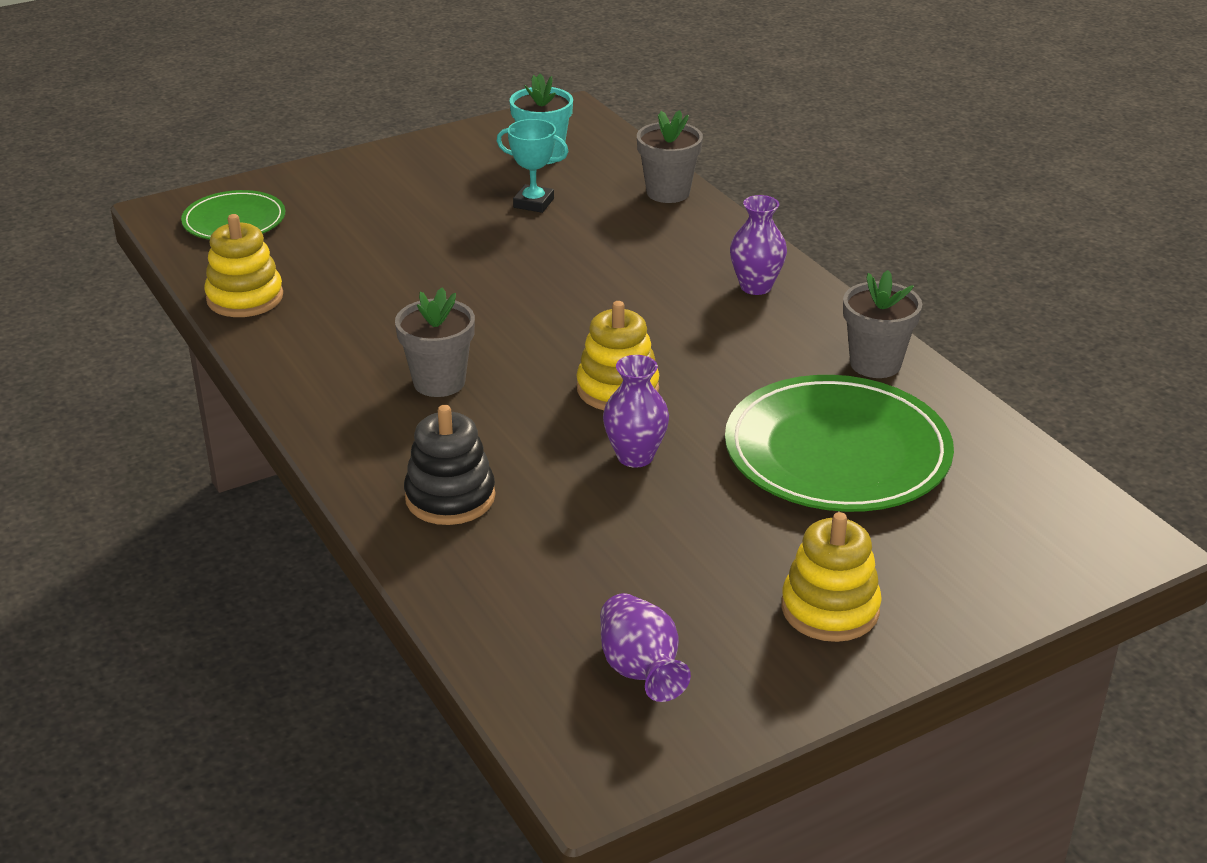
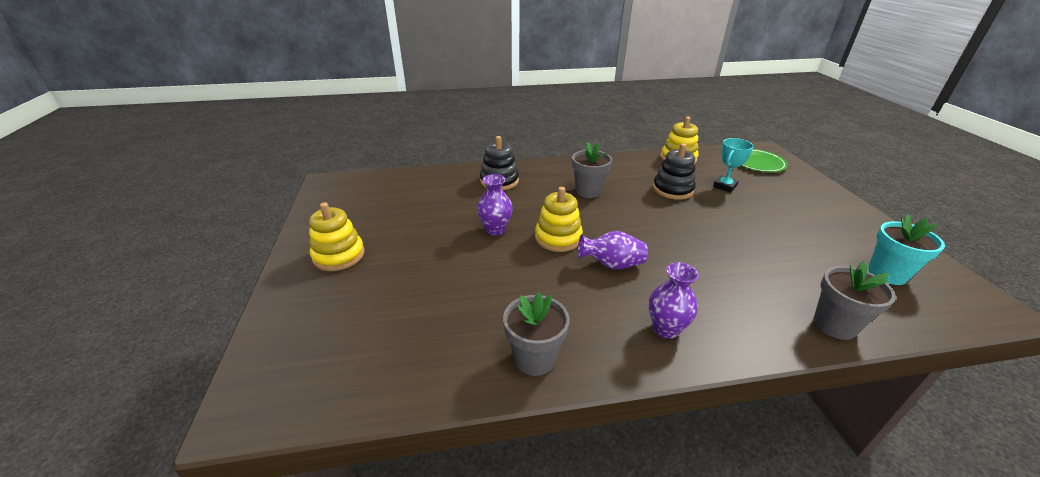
camera: 110 degrees right, 0 degrees up
turquoise trophy [497,119,568,213] -> turquoise trophy moved to [713,138,754,193]
purple vase [600,593,691,702] -> purple vase moved to [578,231,648,269]
green plate [725,375,954,512] -> none
none -> black stacking toy [653,144,696,200]

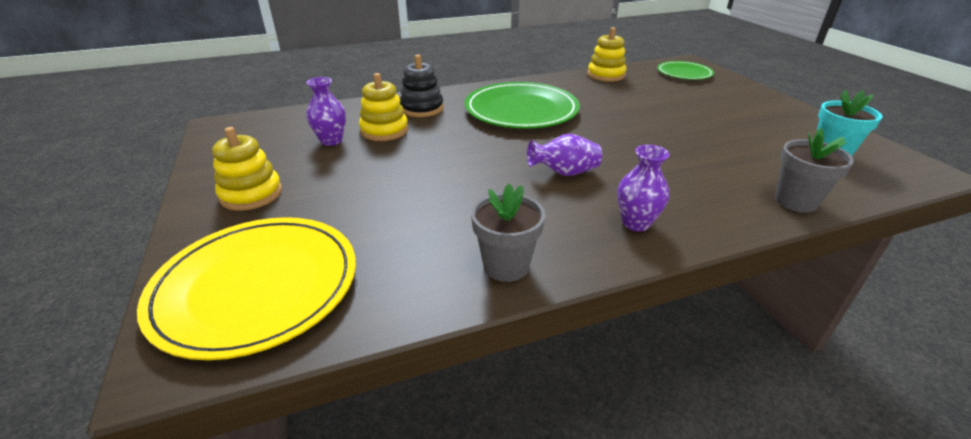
camera: 10 degrees left, 0 degrees up
purple vase [477,174,513,236] -> purple vase moved to [306,77,346,146]
yellow stacking toy [535,187,583,252] -> yellow stacking toy moved to [359,73,408,141]
grey flower pot [572,142,612,198] -> green plate [465,82,580,129]
black stacking toy [653,144,696,200] -> none
turquoise trophy [713,138,754,193] -> none
none -> yellow plate [137,217,356,360]

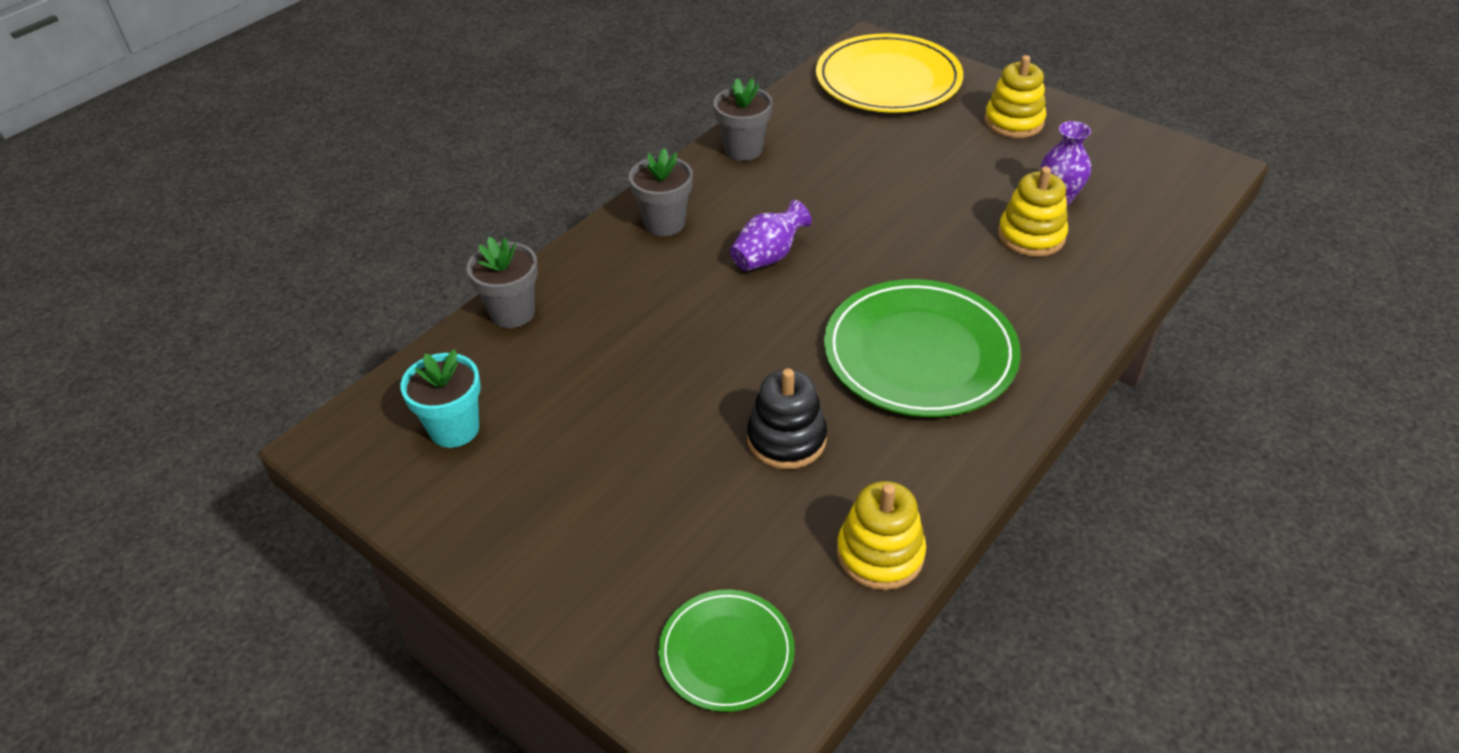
camera: 150 degrees right, 10 degrees up
black stacking toy [400,55,444,117] -> black stacking toy moved to [747,368,827,469]
purple vase [617,145,670,232] -> grey flower pot [629,148,693,236]

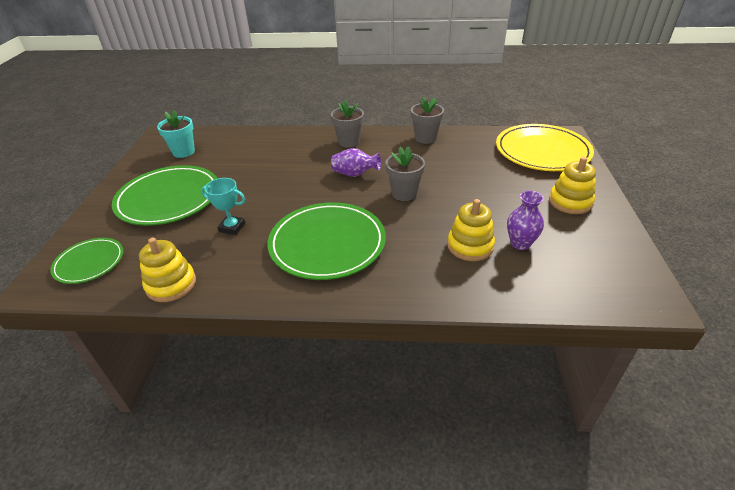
camera: 55 degrees right, 5 degrees down
grey flower pot [467,237,538,328] -> grey flower pot moved to [385,146,425,201]
black stacking toy [747,368,827,469] -> turquoise trophy [201,178,245,235]
none -> green plate [112,165,218,226]

